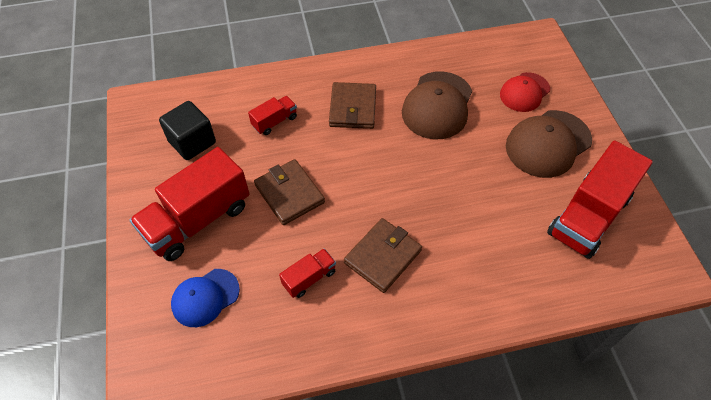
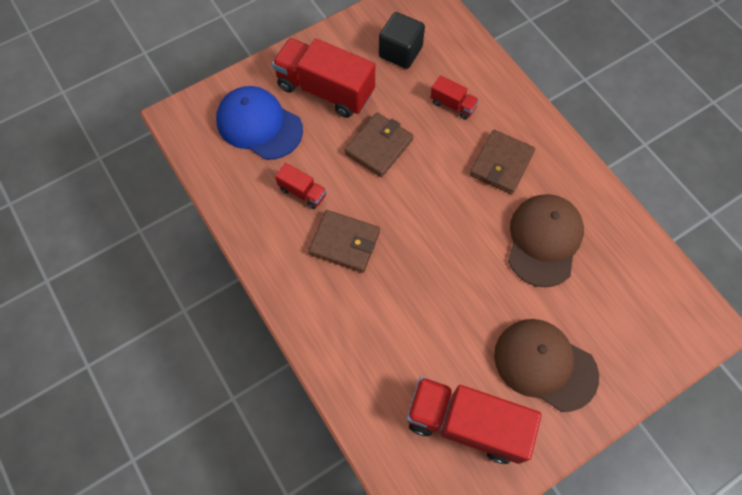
camera: 70 degrees right, 10 degrees up
blue cap [171,269,240,327] -> blue cap [216,86,303,160], size x1.56
brown wallet [329,82,376,129] -> brown wallet turned 45 degrees counterclockwise [470,130,535,194]
brown cap [402,71,472,139] -> brown cap turned 105 degrees clockwise [508,194,584,287]
red cap [500,72,550,112] -> none

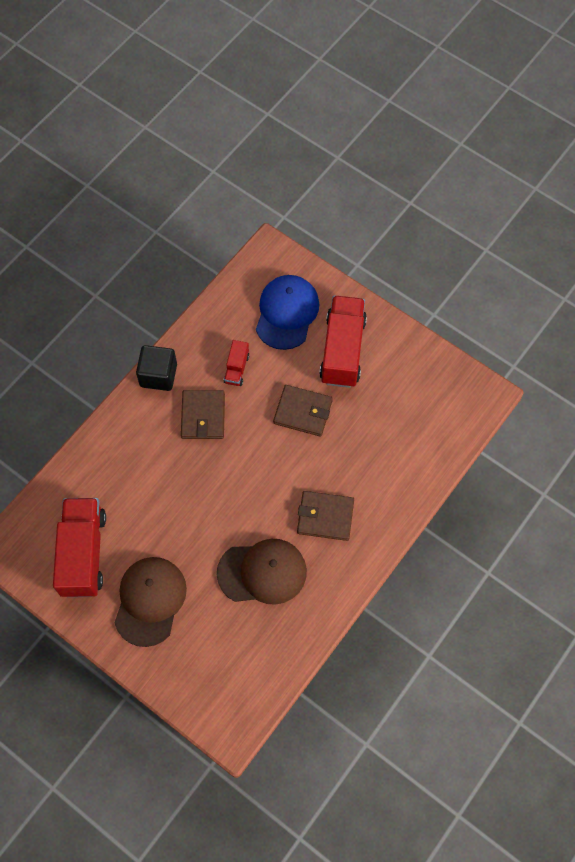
camera: 70 degrees right, 0 degrees up
black cube [379,12,425,69] -> black cube moved to [136,345,177,391]
red truck [430,75,479,120] -> none

